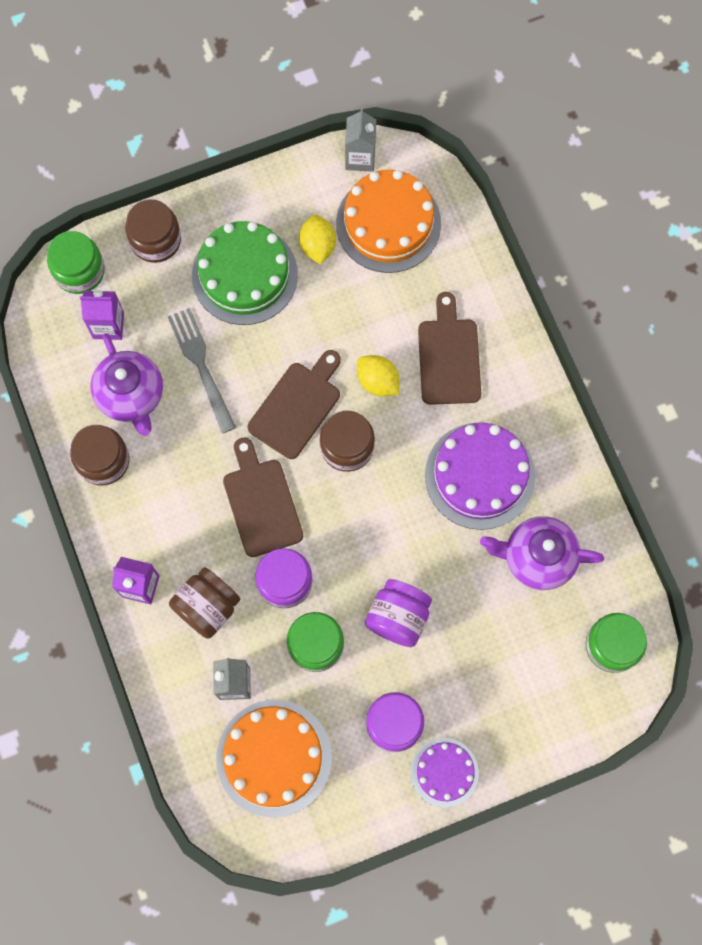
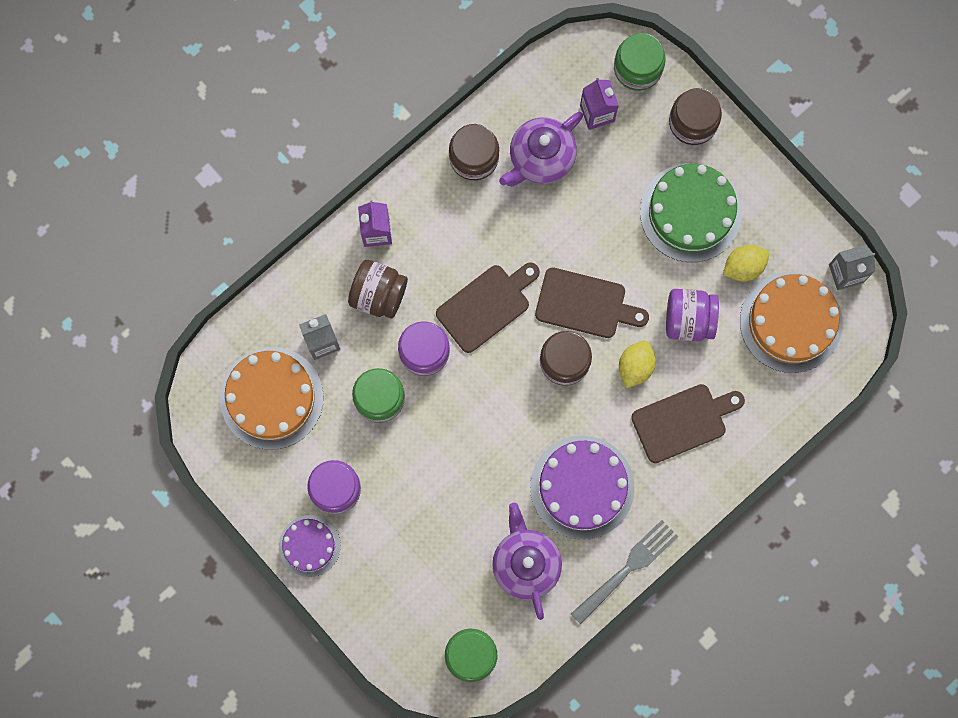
camera: 70 degrees right, 5 degrees up
grey fork [168,308,236,433] -> grey fork moved to [571,520,678,625]
purple jar [365,579,432,647] -> purple jar moved to [666,289,719,341]

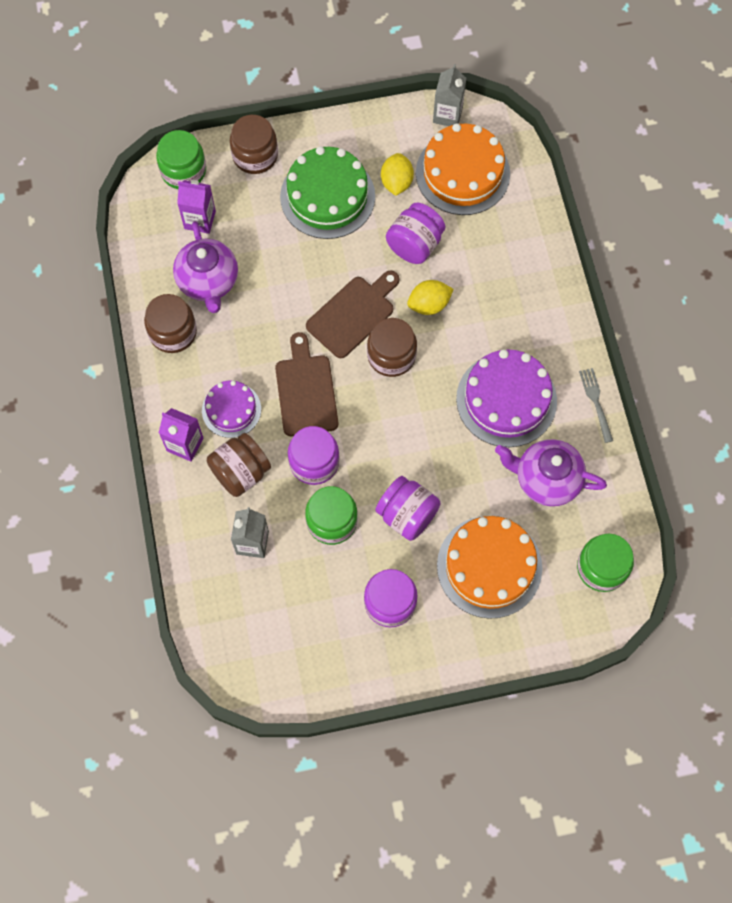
camera: 60 degrees left, 10 degrees down
orange cake [220,347,324,450] -> orange cake moved to [437,516,542,619]
purple cake [279,515,341,577] -> purple cake moved to [202,380,261,438]
grey fork [571,520,678,625] -> grey fork [579,368,613,443], size x0.63
yellow lemon [619,341,656,388] -> yellow lemon turned 75 degrees counterclockwise [407,280,454,315]
brown cutting board [631,384,745,463] -> none
none -> purple jar [375,476,441,541]

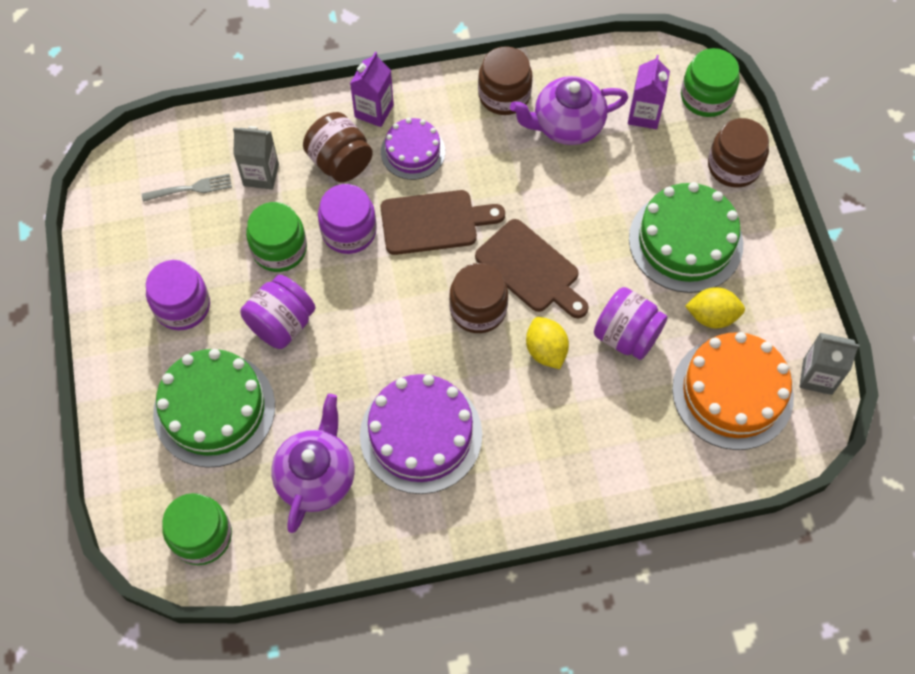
camera: 90 degrees right, 5 degrees down
orange cake [437,516,542,619] -> green cake [153,349,275,467]
grey fork [579,368,613,443] -> grey fork moved to [142,174,232,202]

